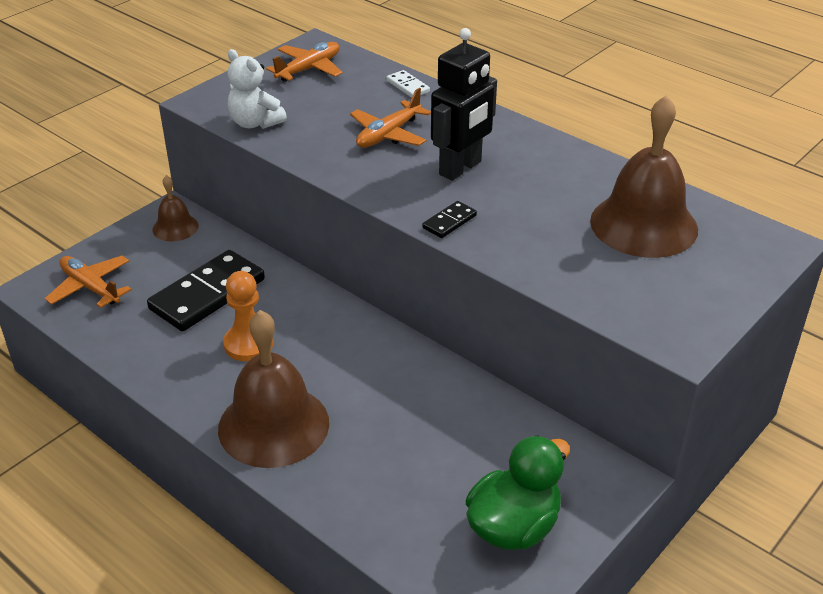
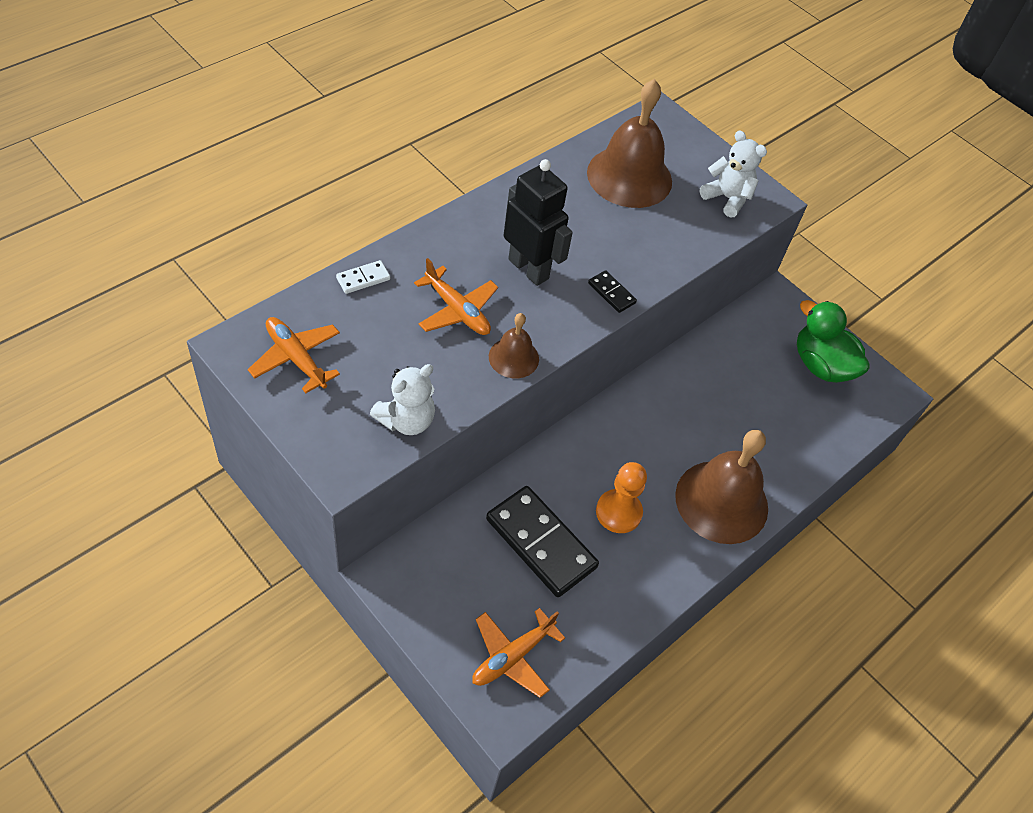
camera: 90 degrees left, 15 degrees up
brown bell [152,175,199,241] -> brown bell moved to [489,313,539,378]
none -> white teddy bear [700,130,767,218]

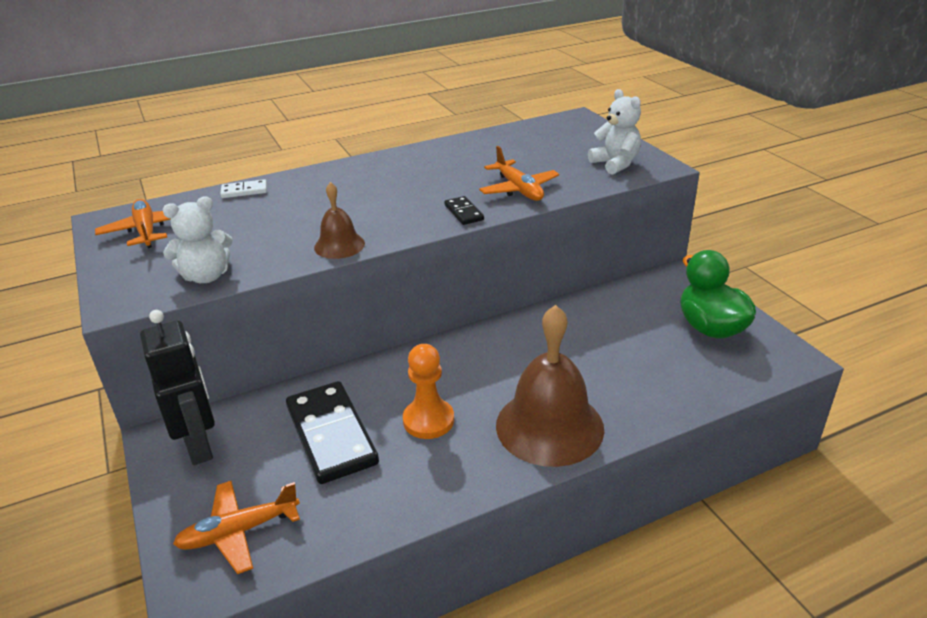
camera: 25 degrees right, 20 degrees down
orange plane [414,258,498,335] -> orange plane moved to [479,146,559,201]
black robot [504,159,573,286] -> black robot moved to [140,310,215,465]
brown bell [587,79,672,208] -> none

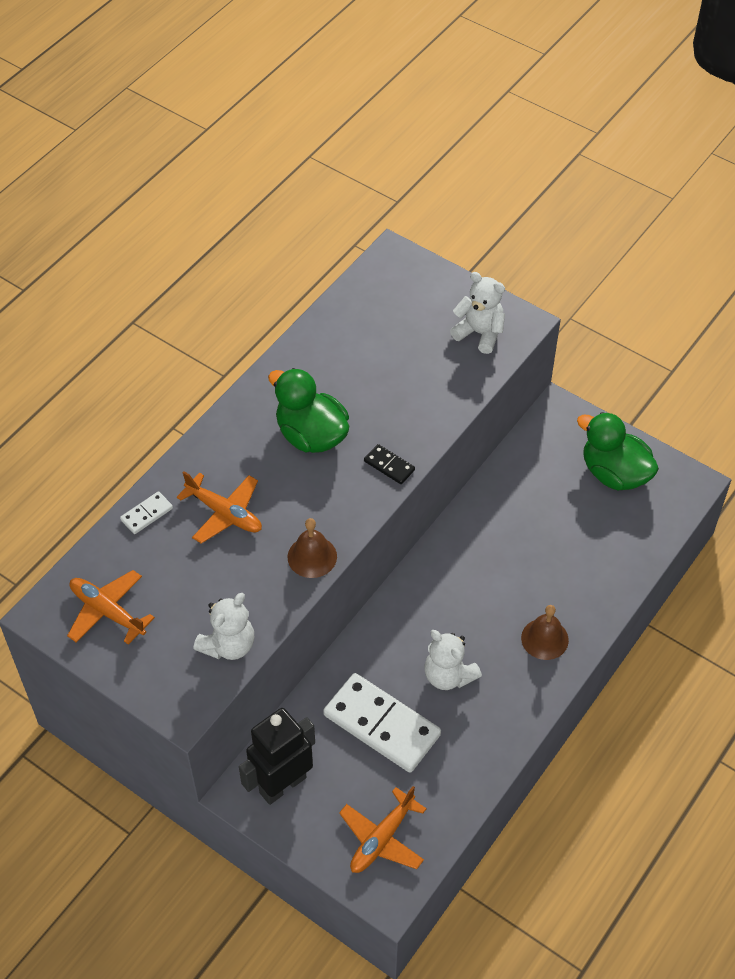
camera: 30 degrees left, 20 degrees up
black robot [140,310,215,465] -> black robot turned 75 degrees counterclockwise [239,708,315,805]
black domino [286,381,379,484] -> white domino [323,673,441,773]
orange pawn [403,344,454,439] -> white teddy bear [424,630,482,690]
orange plane [479,146,559,201] -> orange plane moved to [177,471,262,544]
brown bell [496,305,604,467] -> brown bell [521,605,569,660], size x0.51
none -> green duck [268,368,349,453]

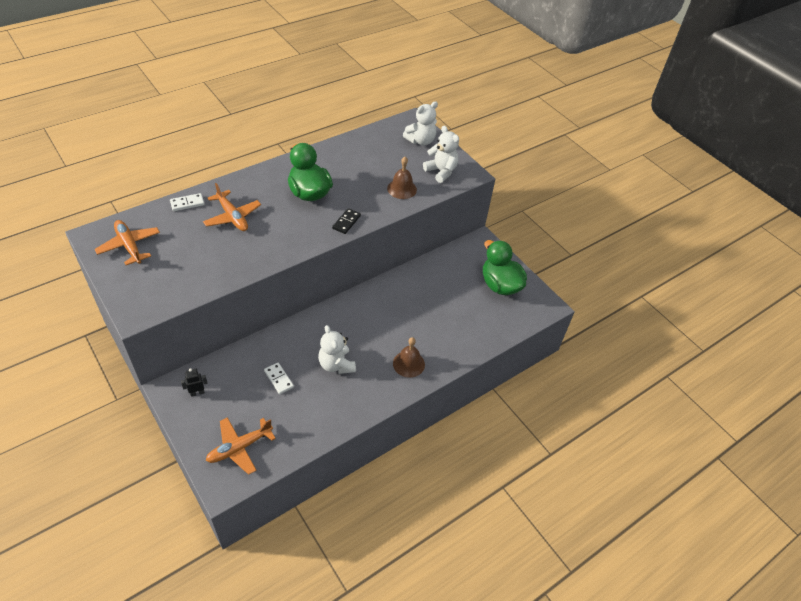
camera: 15 degrees right, 5 degrees down
white teddy bear [193,593,254,660] -> white teddy bear moved to [403,101,438,146]
black robot [239,708,315,805] -> black robot [181,368,208,397], size x0.42
brown bell [287,518,337,578] -> brown bell moved to [387,157,417,199]
white domino [323,673,441,773] -> white domino [264,363,294,394], size x0.45
black domino [364,444,415,484] -> black domino turned 60 degrees clockwise [332,208,361,234]

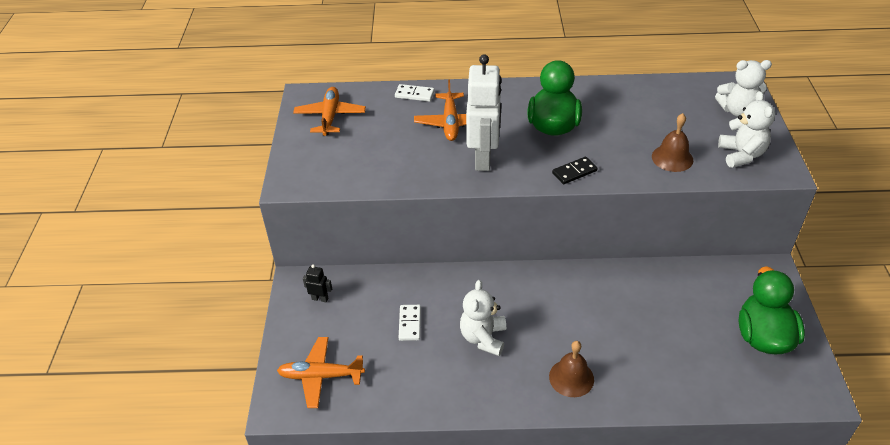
camera: 40 degrees right, 5 degrees down
none -> white robot [466,55,501,171]

